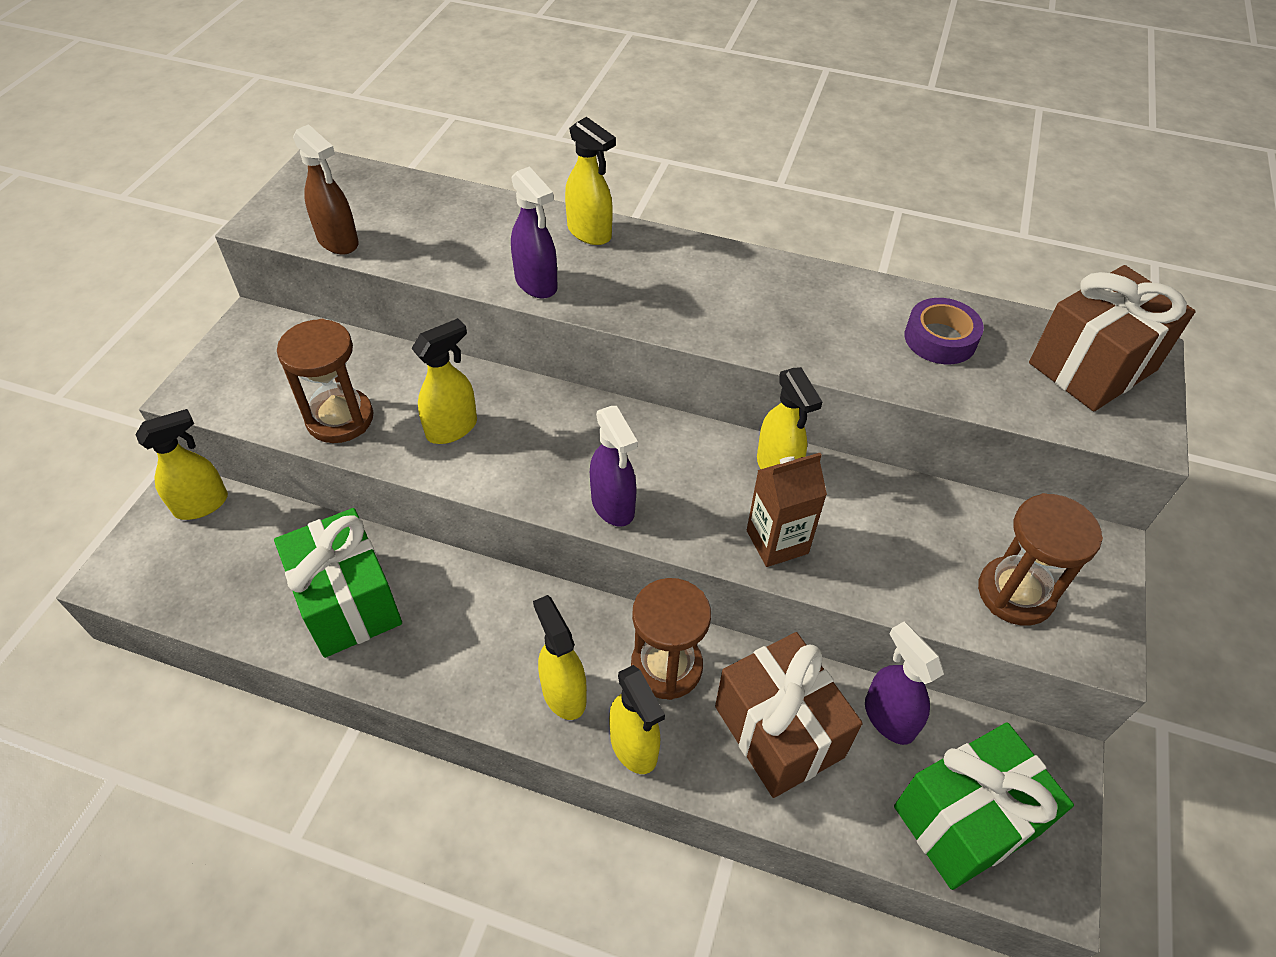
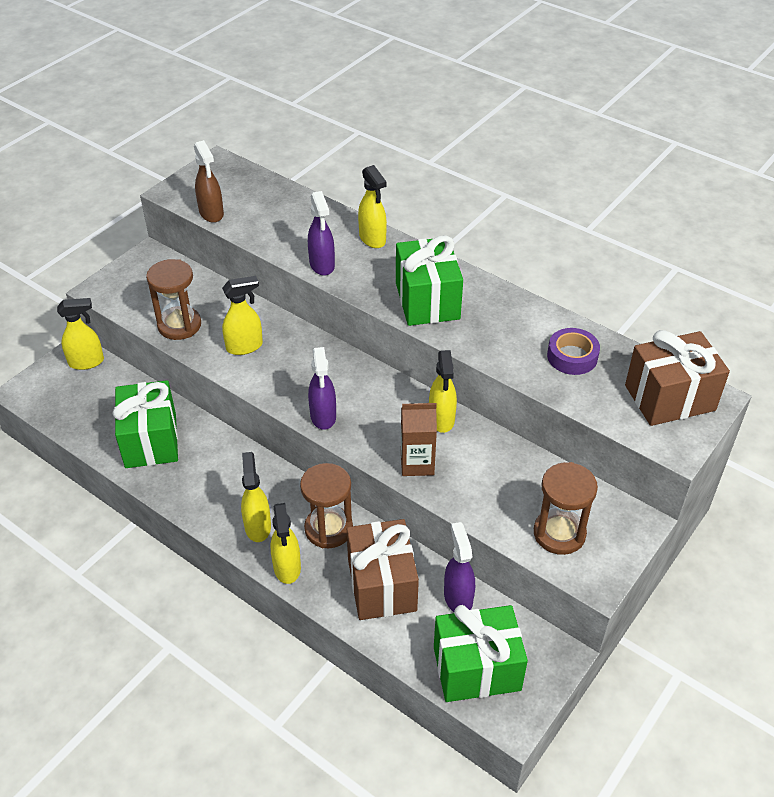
camera: 20 degrees right, 5 degrees down
none -> green gift [396,235,463,326]

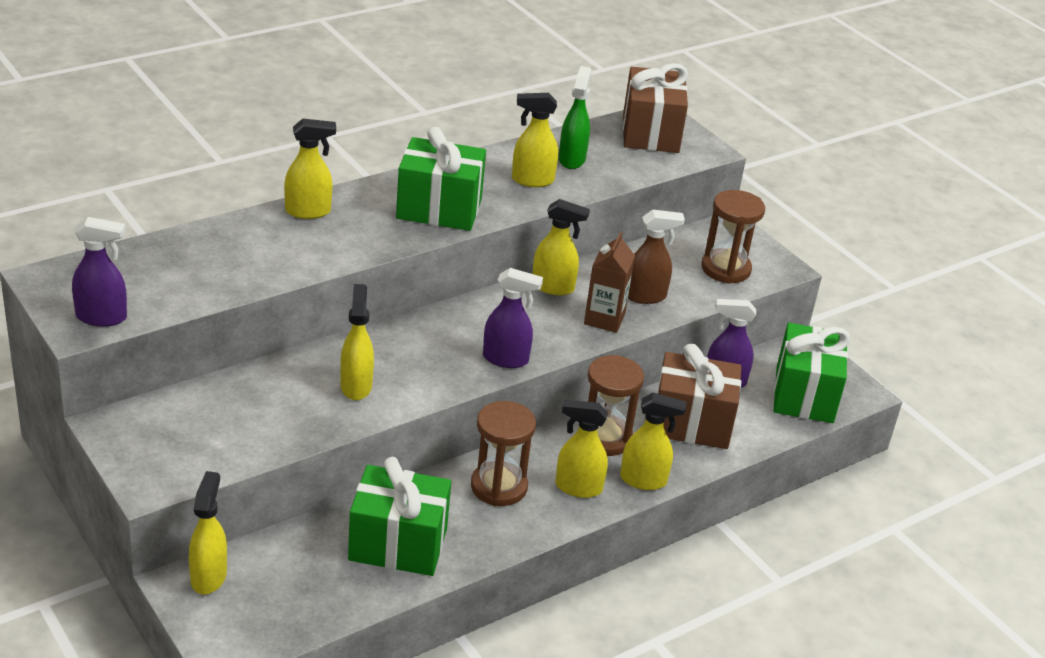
camera: 75 degrees left, 10 degrees down
brown hourglass [146,259,201,340] -> brown hourglass moved to [471,401,536,506]
brown spray bottle [194,140,224,223] -> brown spray bottle moved to [628,209,685,304]
purple spray bottle [308,191,335,276] -> purple spray bottle moved to [72,217,127,327]
purple tape [547,328,600,375] -> green spray bottle [559,66,592,169]
none -> yellow spray bottle [512,93,558,187]

